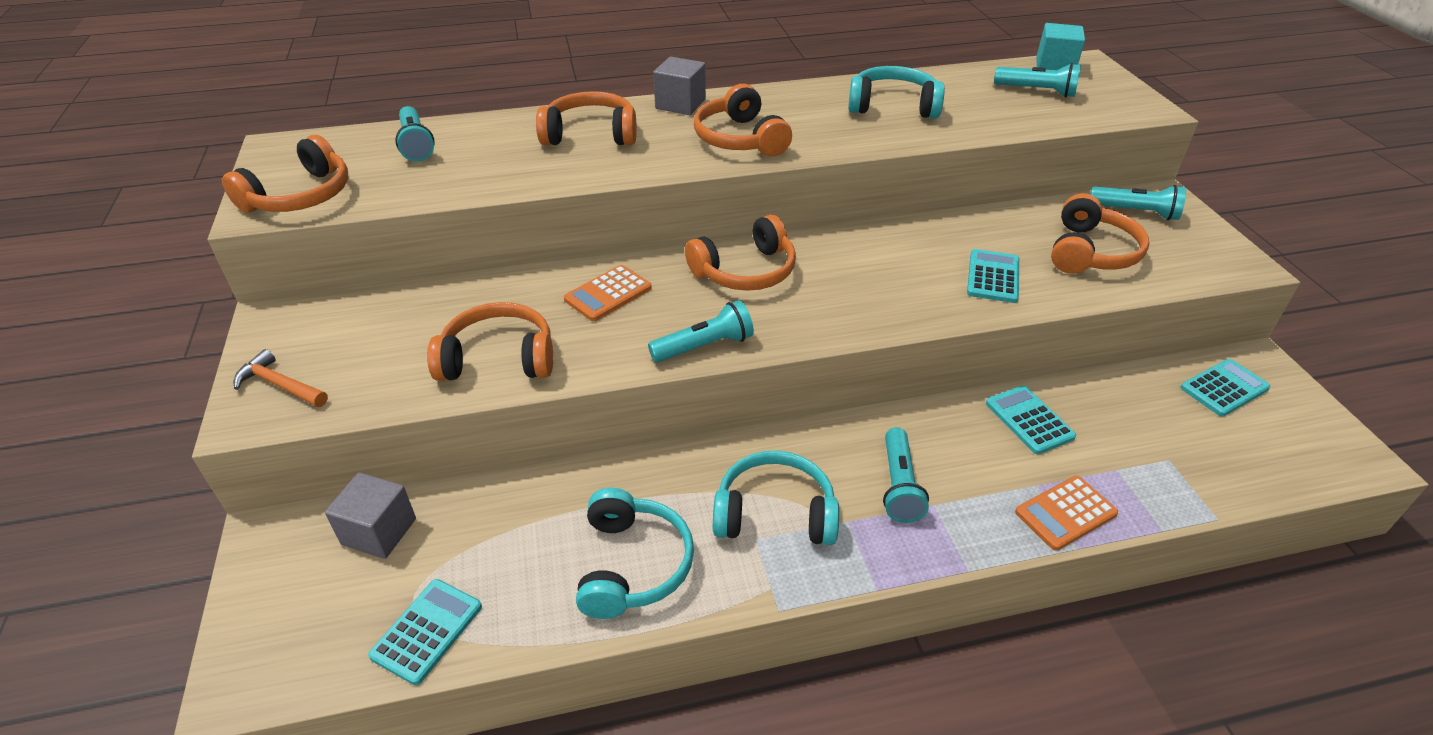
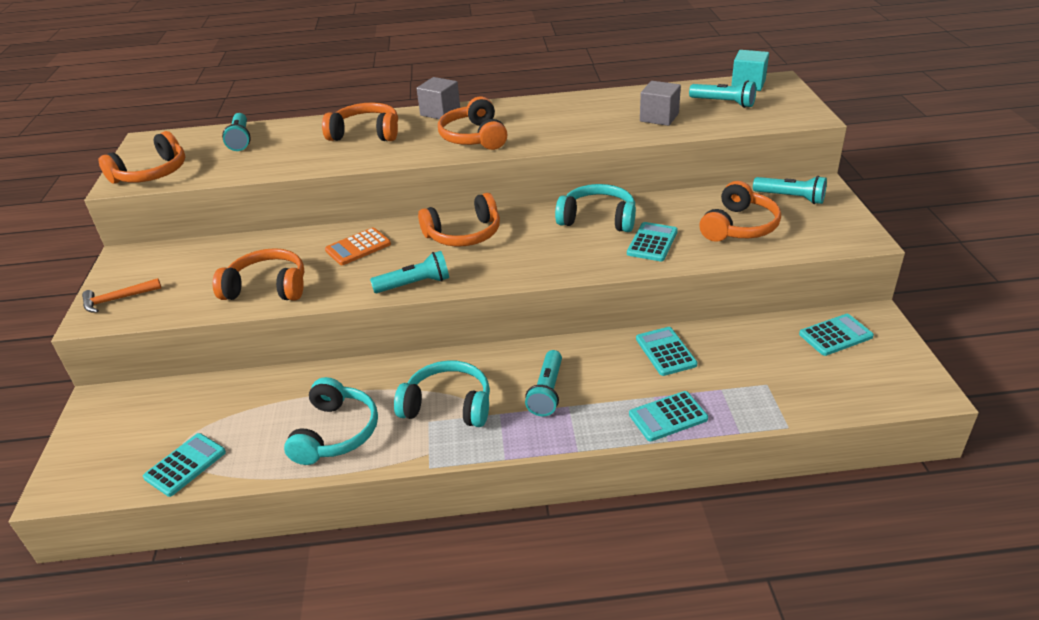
camera: 10 degrees right, 5 degrees down
orange hammer [234,349,328,407] -> orange hammer turned 60 degrees counterclockwise [82,278,161,313]
grey cube [325,472,416,559] -> grey cube moved to [640,81,681,126]
turquoise headphones [848,66,945,119] -> turquoise headphones moved to [555,184,636,232]
orange calculator [1015,476,1118,551] -> turquoise calculator [629,391,708,441]

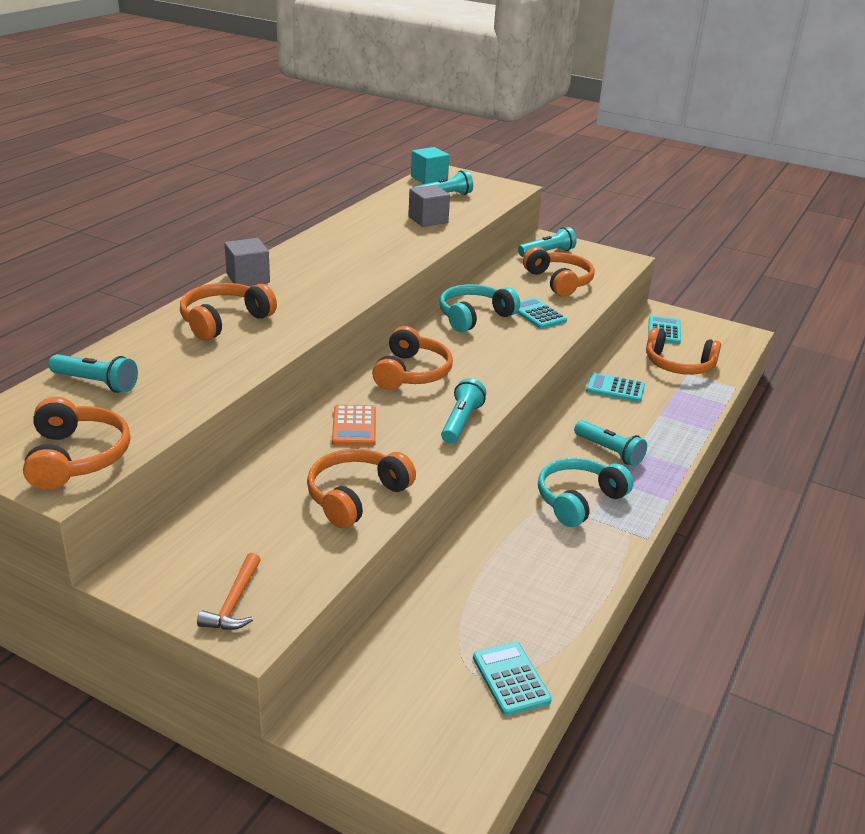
camera: 60 degrees left, 5 degrees down
turquoise headphones [284,377,378,465] -> none
orange headphones [438,97,507,150] -> orange headphones moved to [646,328,721,375]
turquoise calculator [629,391,708,441] -> none

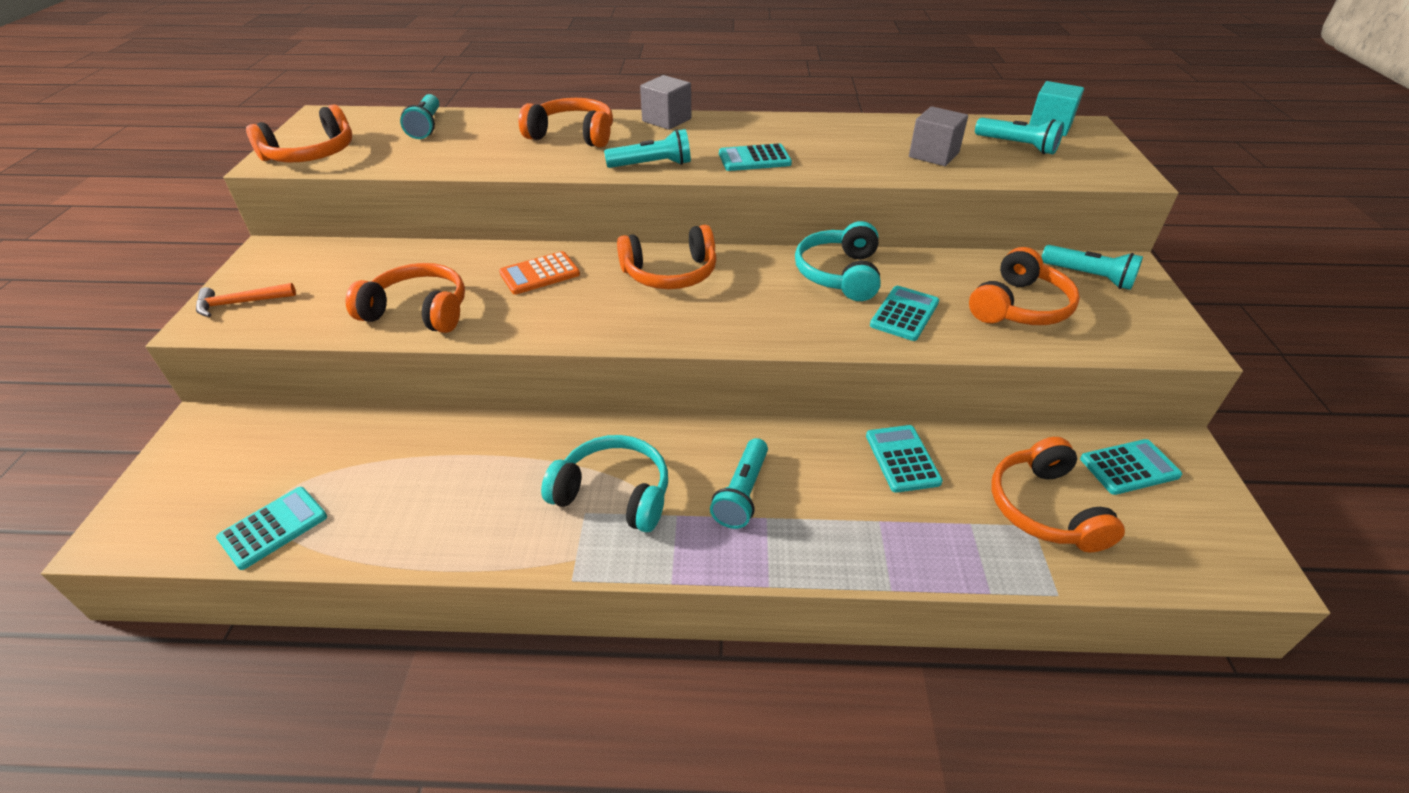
camera: 65 degrees right, 10 degrees up
turquoise headphones [439,284,520,332] -> turquoise headphones turned 105 degrees counterclockwise [795,221,881,301]
turquoise flashlight [441,378,486,444] -> turquoise flashlight moved to [604,129,691,168]
none -> turquoise calculator [719,143,792,171]

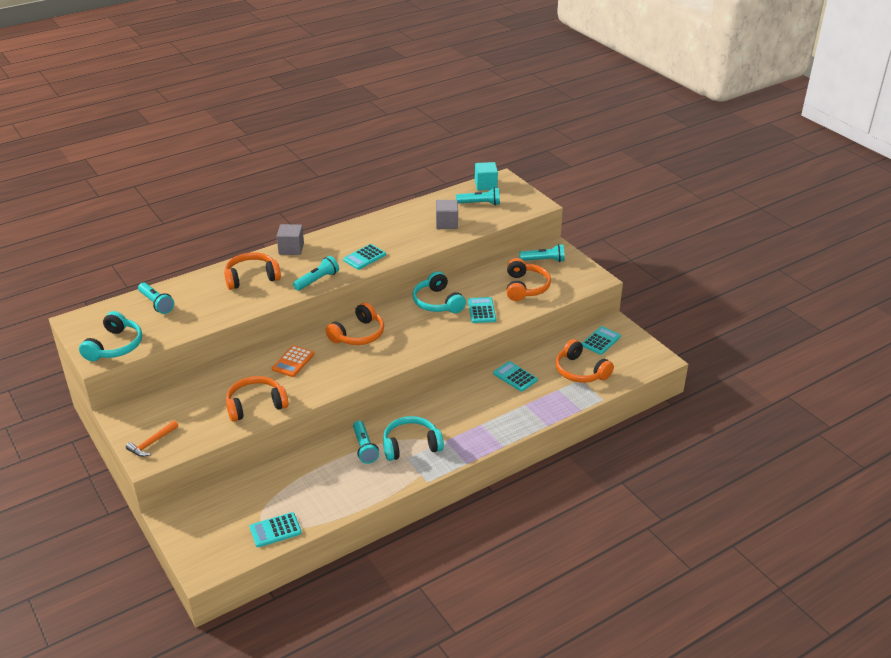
camera: 35 degrees left, 5 degrees down
turquoise calculator [216,487,327,570] -> turquoise calculator turned 120 degrees counterclockwise [250,512,302,547]
orange headphones [246,104,352,162] -> turquoise headphones [79,311,142,361]
turquoise flashlight [710,438,768,529] -> turquoise flashlight moved to [353,421,379,464]

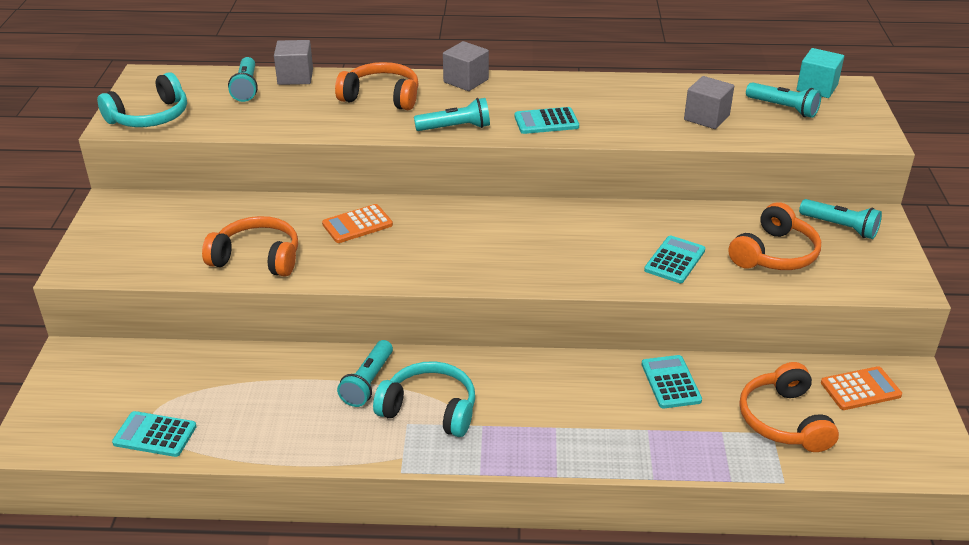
camera: 35 degrees right, 0 degrees up
orange hammer [126,420,178,457] -> none
orange headphones [326,302,384,345] -> none
turquoise headphones [413,271,466,313] -> none
turquoise calculator [582,326,621,355] -> orange calculator [821,366,902,410]
none -> grey cube [274,40,313,85]

